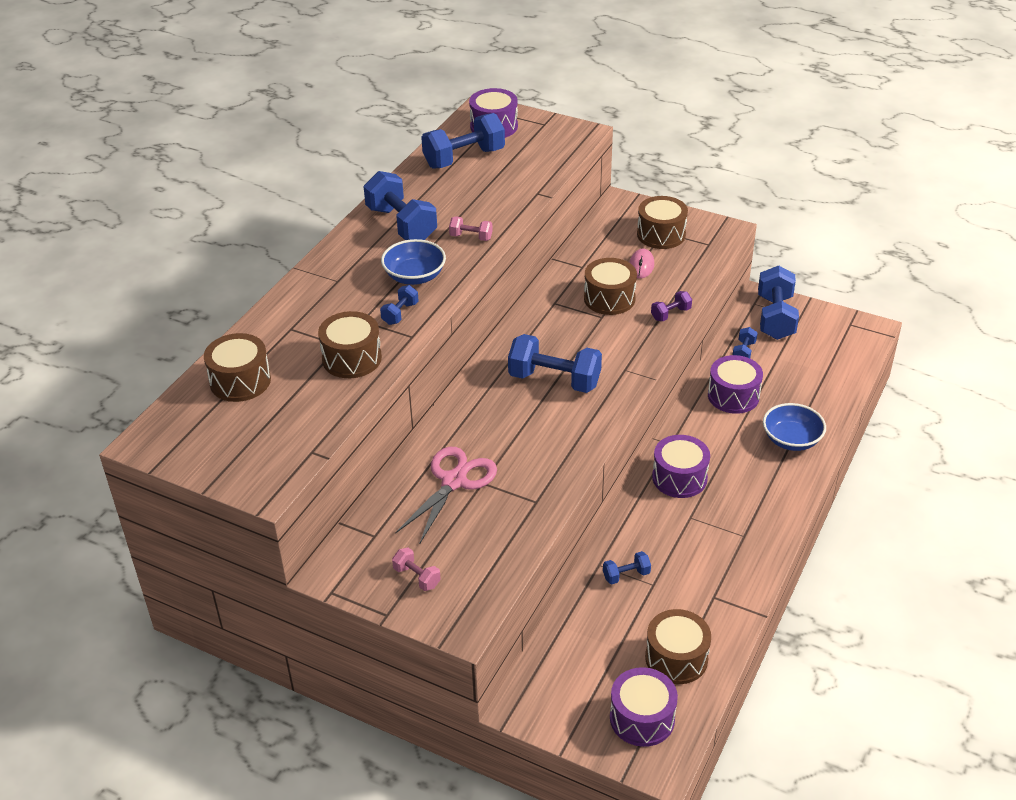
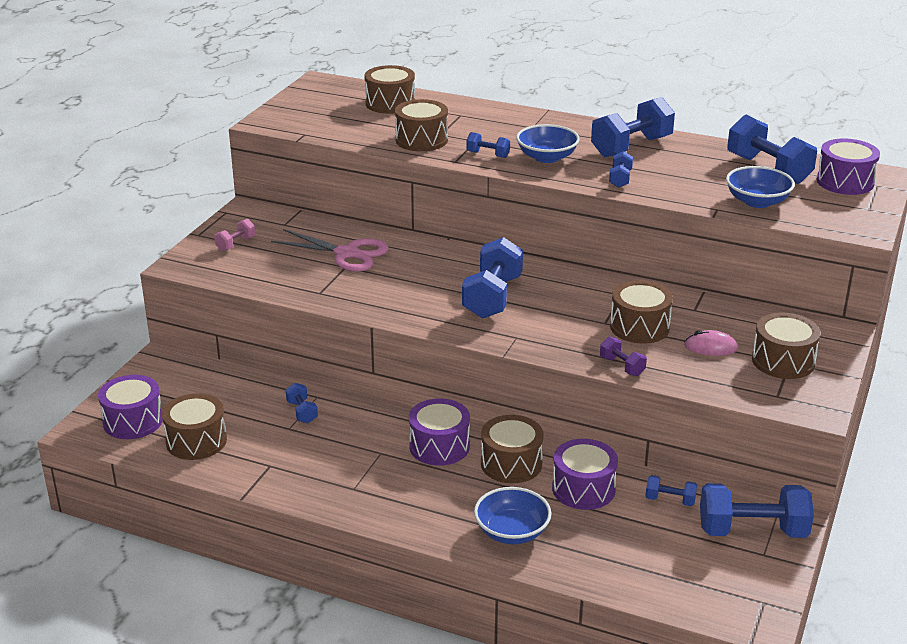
camera: 85 degrees right, 10 degrees down
pink dumbbell [449,216,493,241] -> blue dumbbell [609,151,633,188]
none -> brown drum [481,415,544,483]
none -> blue bowl [726,166,795,208]

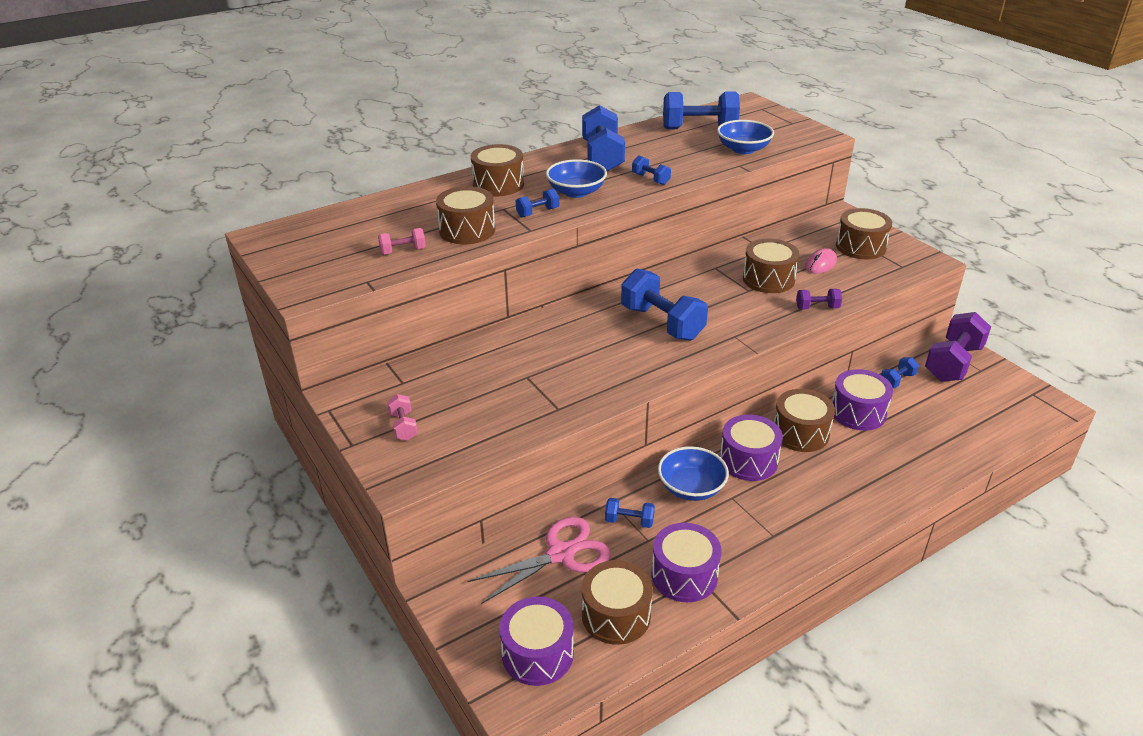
camera: 55 degrees left, 5 degrees up
pink scissors [271,229,388,272] -> pink scissors moved to [468,517,611,604]
brown drum [364,65,415,114] -> brown drum moved to [471,144,524,196]
blue bowl [474,487,552,544] -> blue bowl moved to [658,446,729,501]
blue dumbbell [700,483,814,538] -> purple dumbbell [925,312,991,382]
purple drum [816,138,880,195] -> purple drum moved to [651,523,722,602]
none -> pink dumbbell [378,228,426,255]

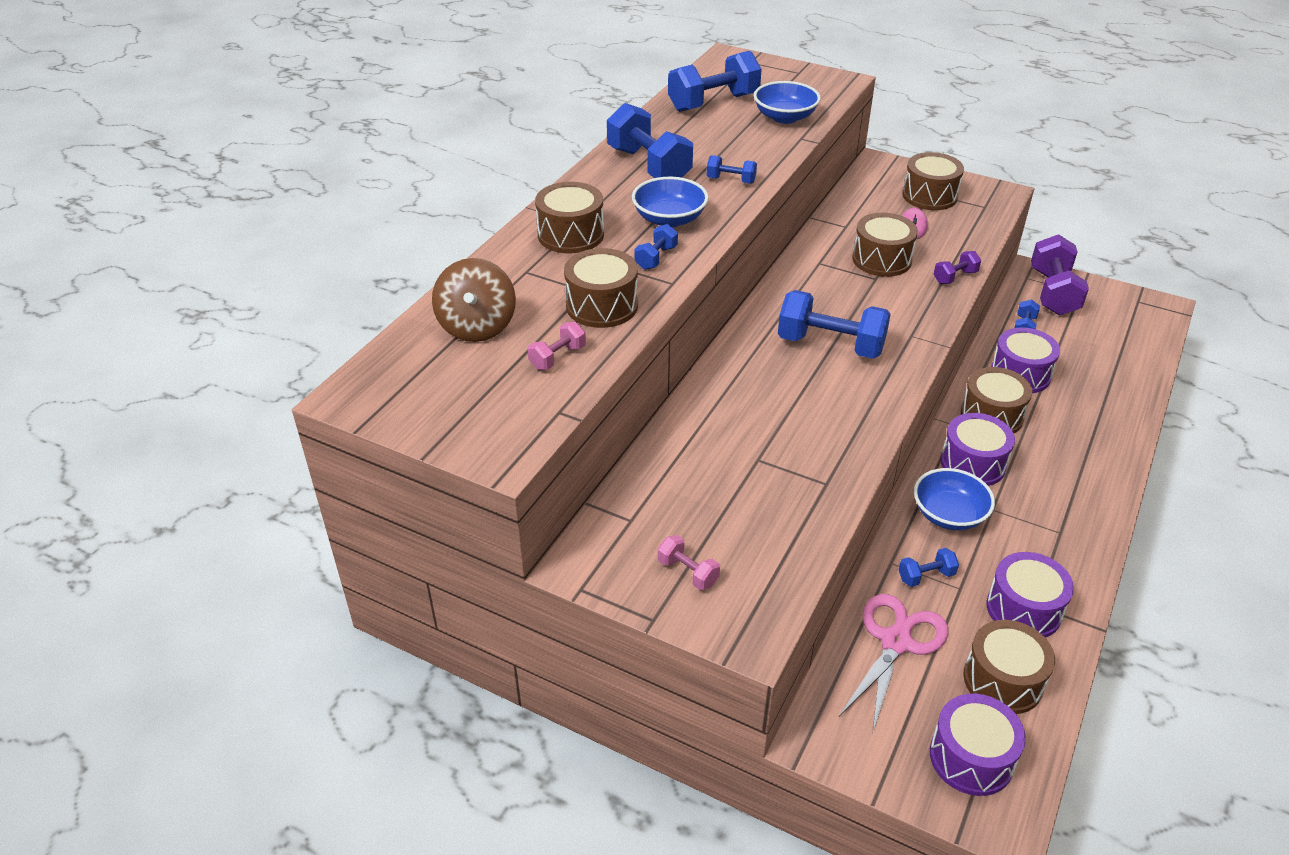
camera: 30 degrees left, 5 degrees up
none -> brown spinning top [432,258,516,342]

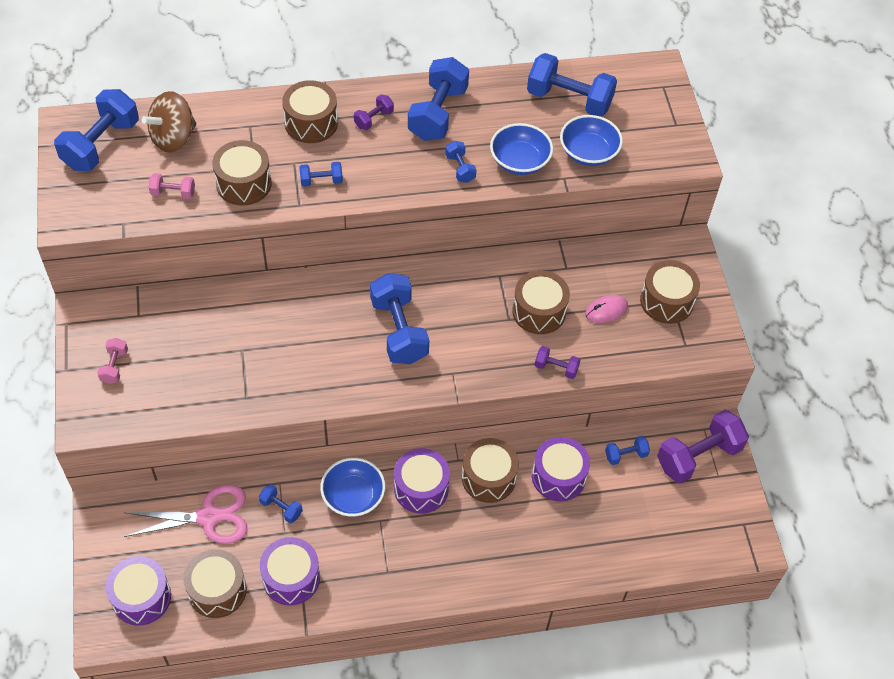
camera: 50 degrees right, 15 degrees up
blue bowl [632,177,709,227] -> blue bowl moved to [490,123,553,175]
none -> blue dumbbell [54,89,139,171]
none -> purple dumbbell [354,94,394,130]

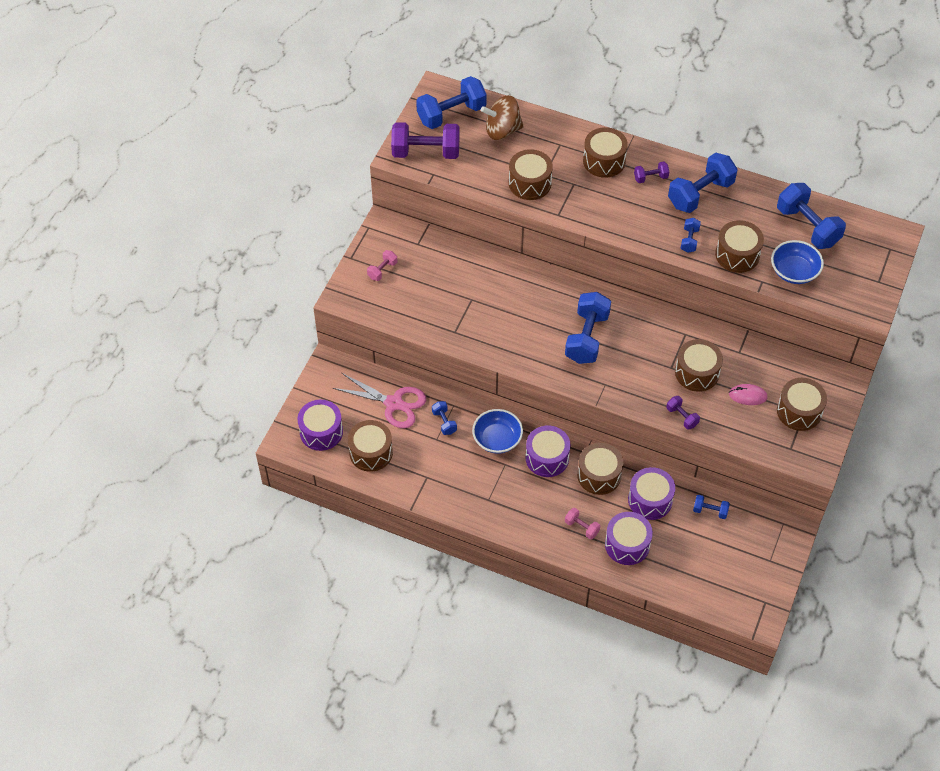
camera: 35 degrees right, 0 degrees up
pink dumbbell [149,173,195,199] -> pink dumbbell moved to [565,508,600,540]
purple drum [260,537,320,606] -> purple drum moved to [605,512,653,565]
blue dumbbell [299,162,343,187] -> none
blue bowl [490,123,553,175] -> brown drum [715,220,764,273]
purple dumbbell [657,410,749,484] -> purple dumbbell moved to [391,122,460,159]

